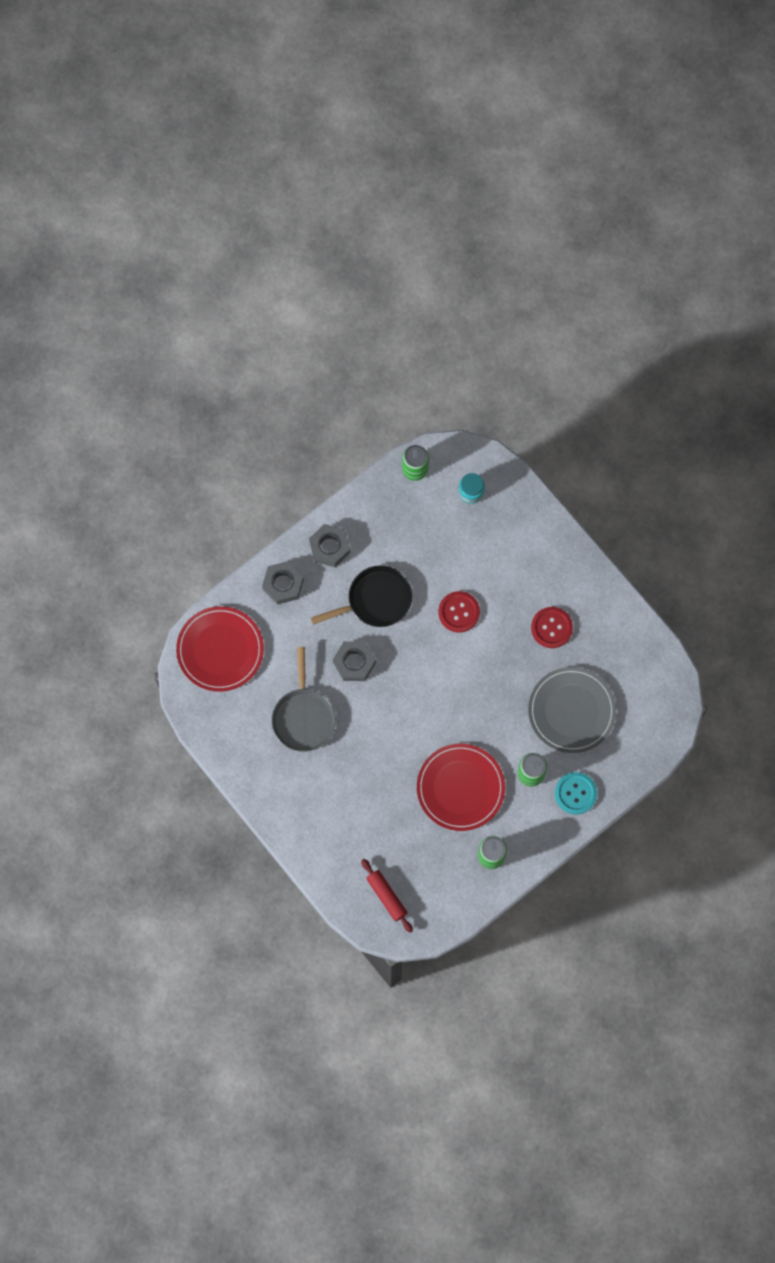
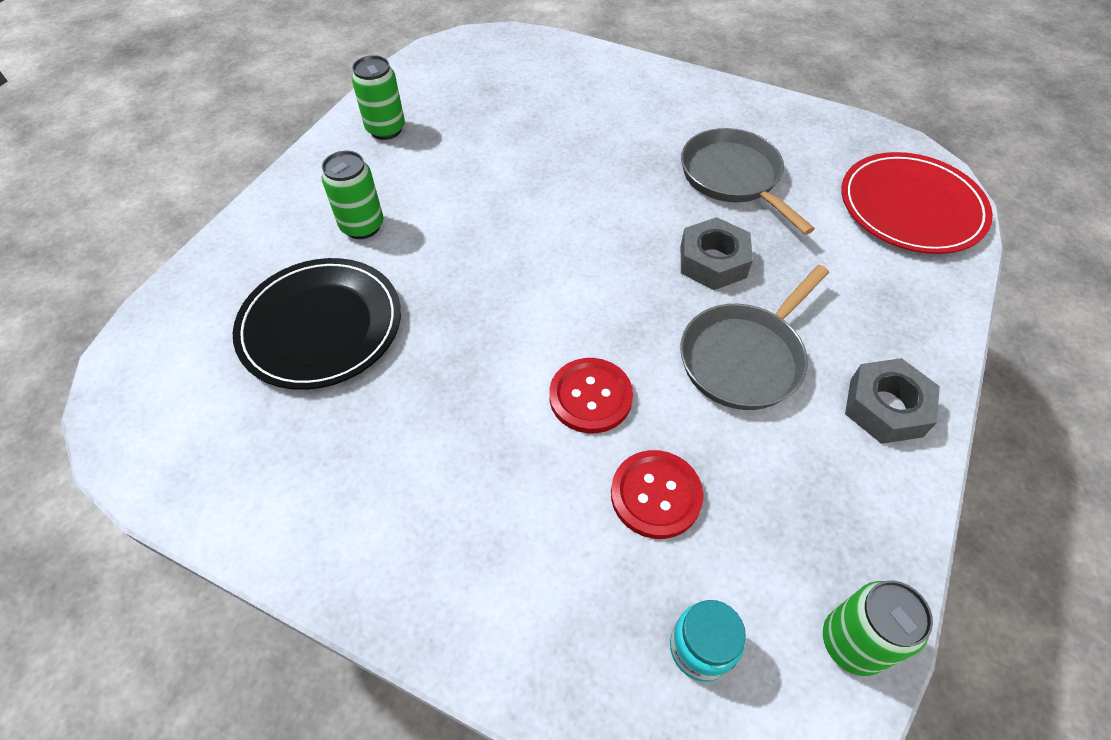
camera: 155 degrees right, 20 degrees down
grey nut [262,561,304,604] -> none
black pan [311,566,412,627] -> grey pan [680,265,829,410]
red rolling pin [361,859,413,933] -> none
red plate [417,744,505,831] -> none
grey plate [528,667,616,753] -> black plate [233,258,401,390]
red button [531,607,573,648] -> red button moved to [611,450,704,539]
turquoise button [555,772,597,815] -> none

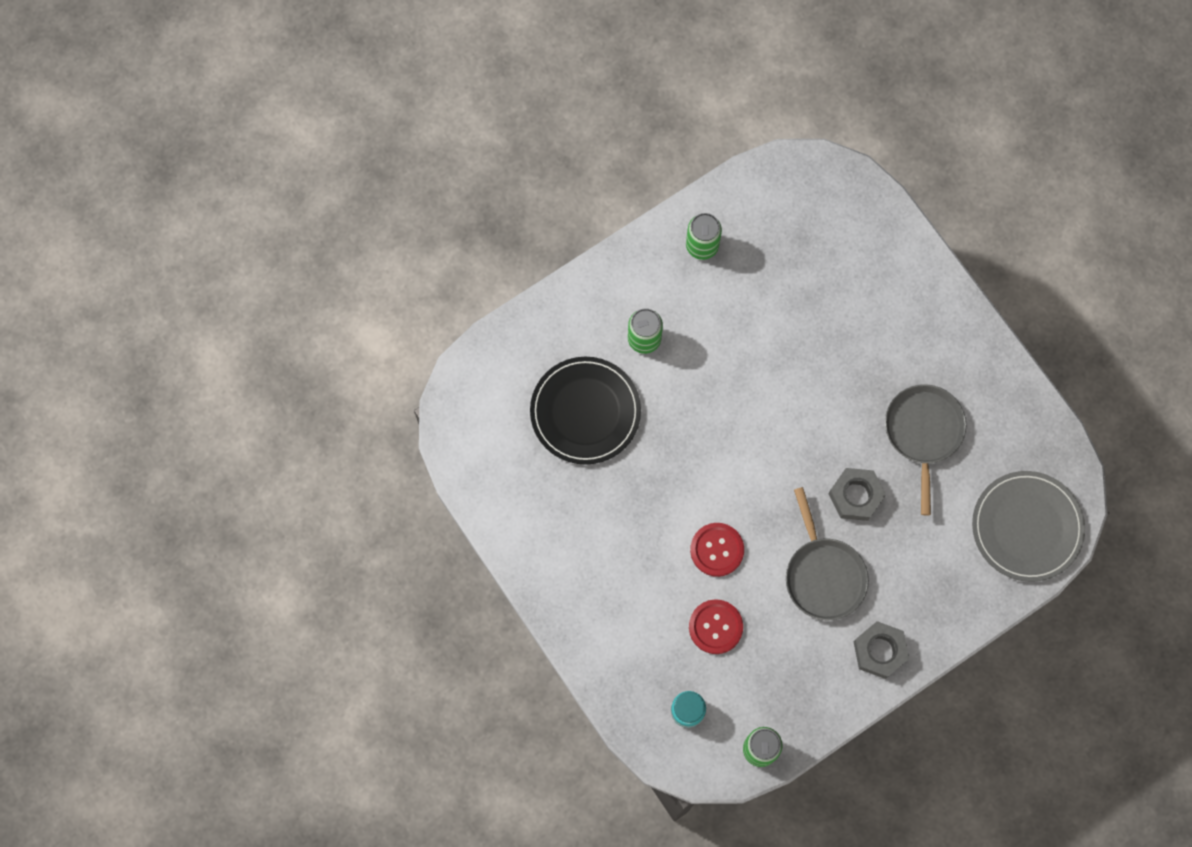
camera: 30 degrees right, 20 degrees up
grey pan [680,265,829,410] -> grey pan turned 90 degrees counterclockwise [786,487,869,620]
red plate [841,152,993,254] -> grey plate [972,471,1085,582]

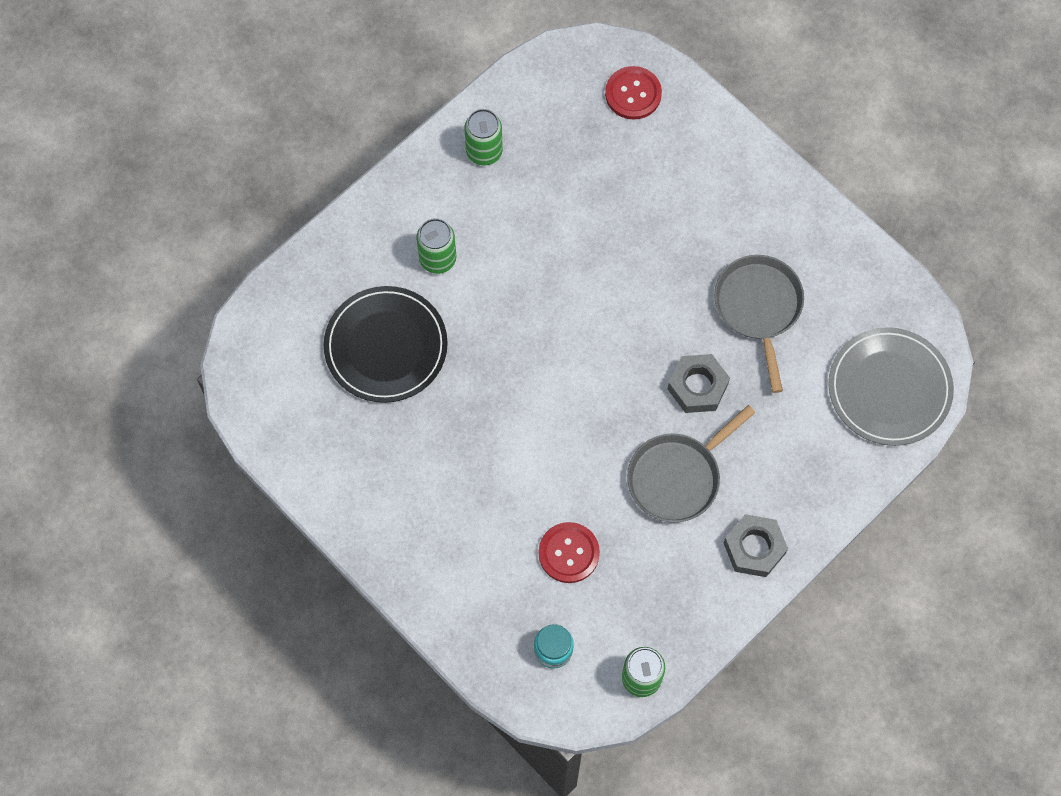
camera: 10 degrees left, 5 degrees down
red button [690,523,744,577] -> red button moved to [605,66,662,120]
grey pan [786,487,869,620] -> grey pan turned 75 degrees clockwise [627,405,755,522]

